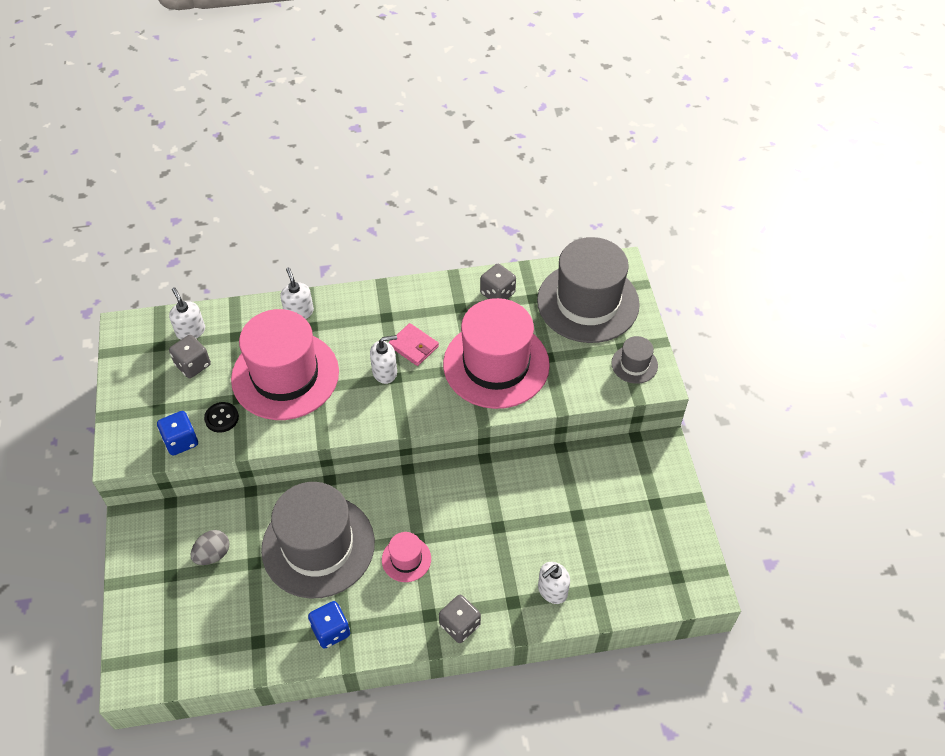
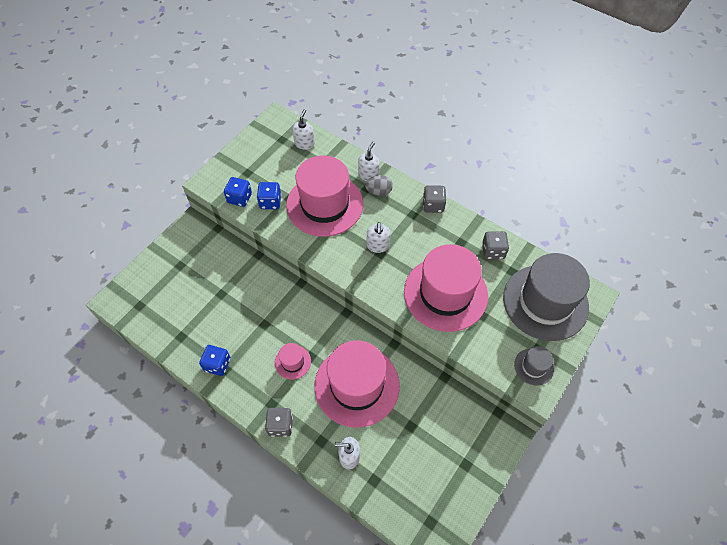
camera: 45 degrees right, 5 degrees up
grey dice [169,335,211,378] -> grey dice moved to [423,185,446,213]
grey egg [191,530,230,565] -> grey egg moved to [365,175,393,196]
black button [204,402,239,433] -> blue dice [257,182,281,209]
grey hat [261,482,375,599] -> none
white soap dispenser [370,335,397,384] -> white soap dispenser turned 60 degrees clockwise [367,222,391,253]
pink wallet [388,323,439,366] -> none
none -> pink hat [315,340,400,428]

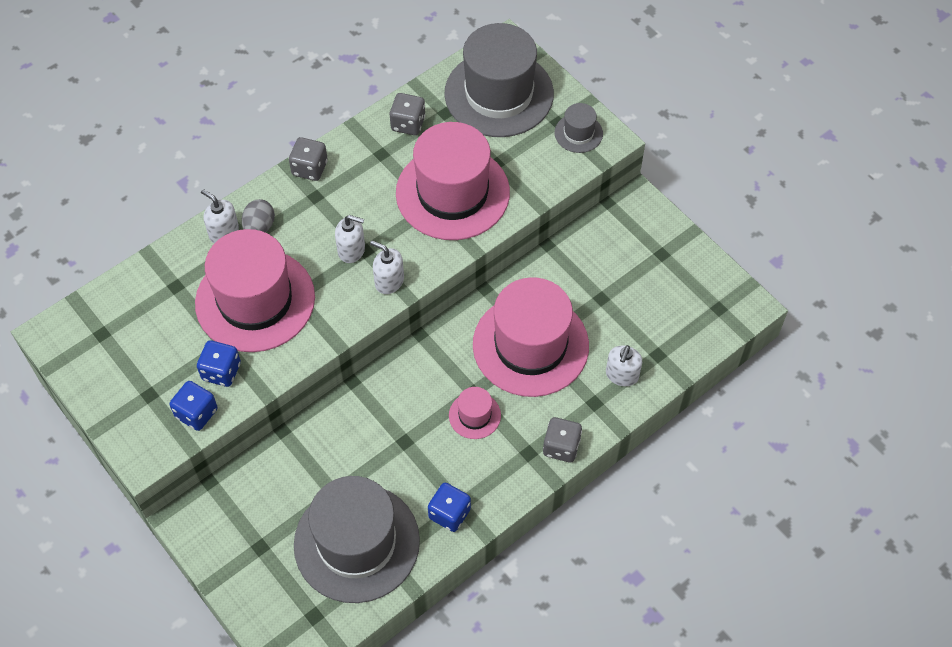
camera: 75 degrees left, 0 degrees up
white soap dispenser [292,109,315,150] -> white soap dispenser moved to [370,240,404,294]
none -> grey hat [294,476,420,603]

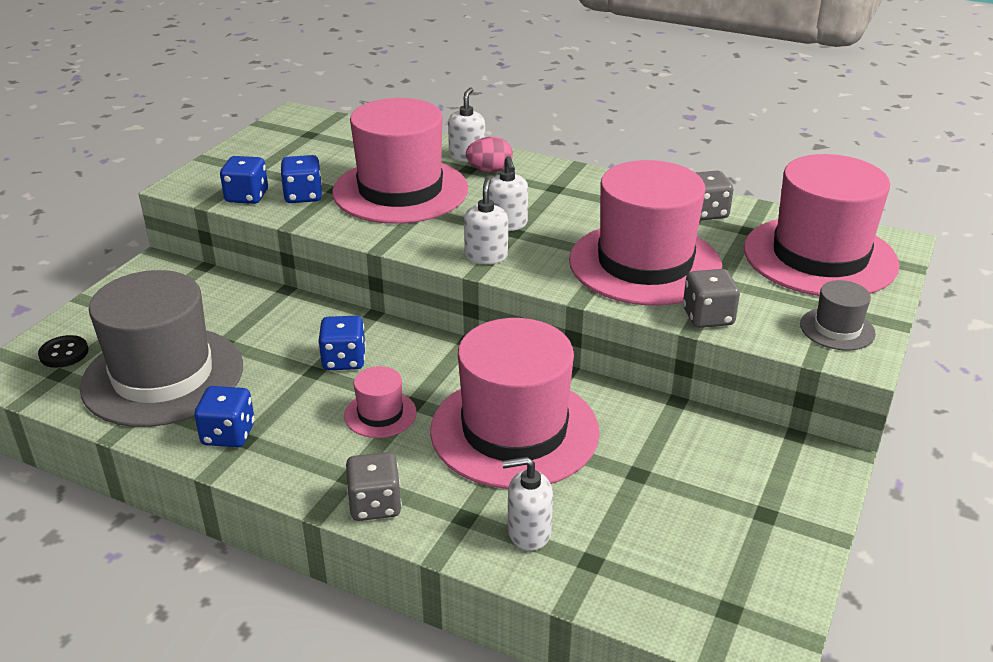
camera: 65 degrees right, 25 degrees down
grey egg [242,199,275,233] -> pink egg [466,137,513,172]
grey dice [289,137,328,181] -> grey dice moved to [683,269,740,328]
grey hat [444,23,554,137] -> pink hat [744,154,900,296]
none -> black button [38,335,88,368]
none -> blue dice [318,316,366,370]

